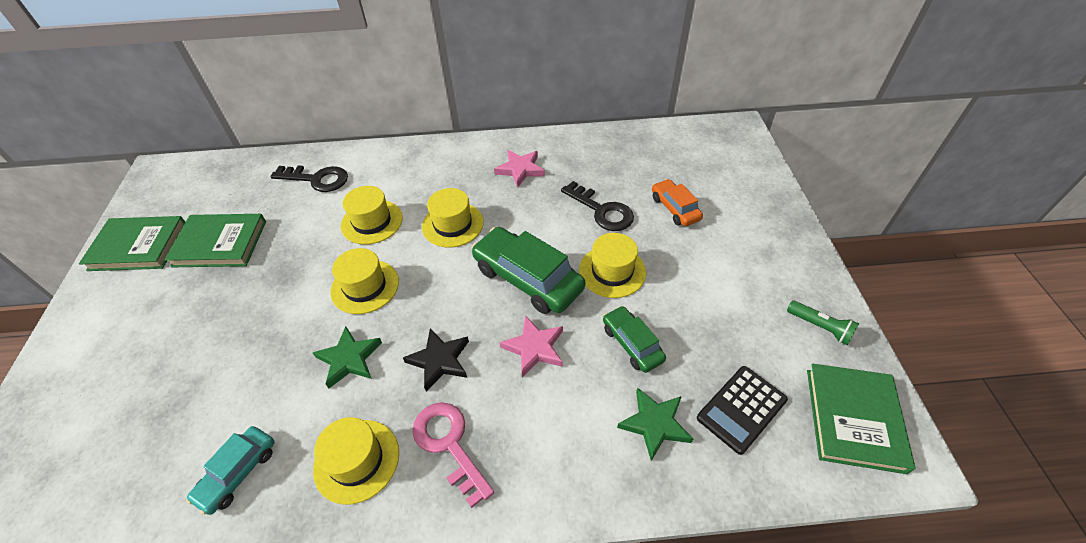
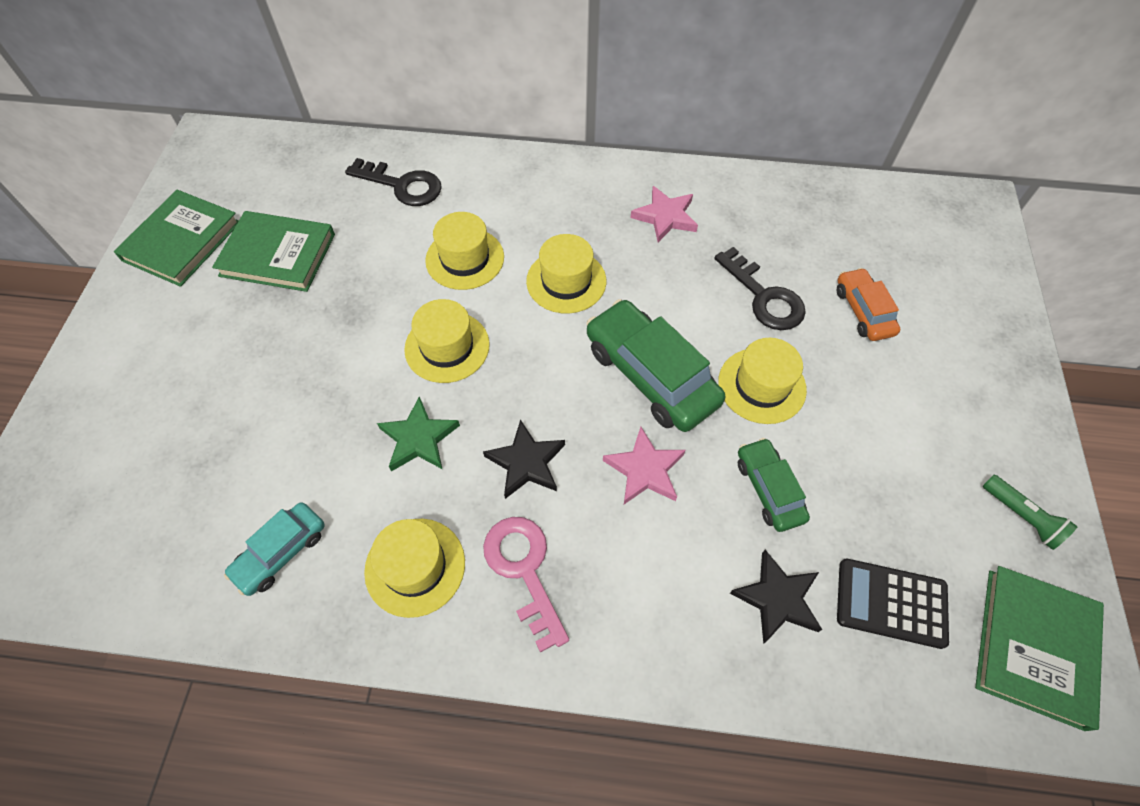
camera: 10 degrees right, 10 degrees up
green book [79,216,185,271] -> green book turned 75 degrees counterclockwise [114,190,238,287]
green star [617,387,693,461] -> black star [730,550,822,644]
black calculator [697,366,788,455] -> black calculator turned 45 degrees clockwise [837,558,949,649]

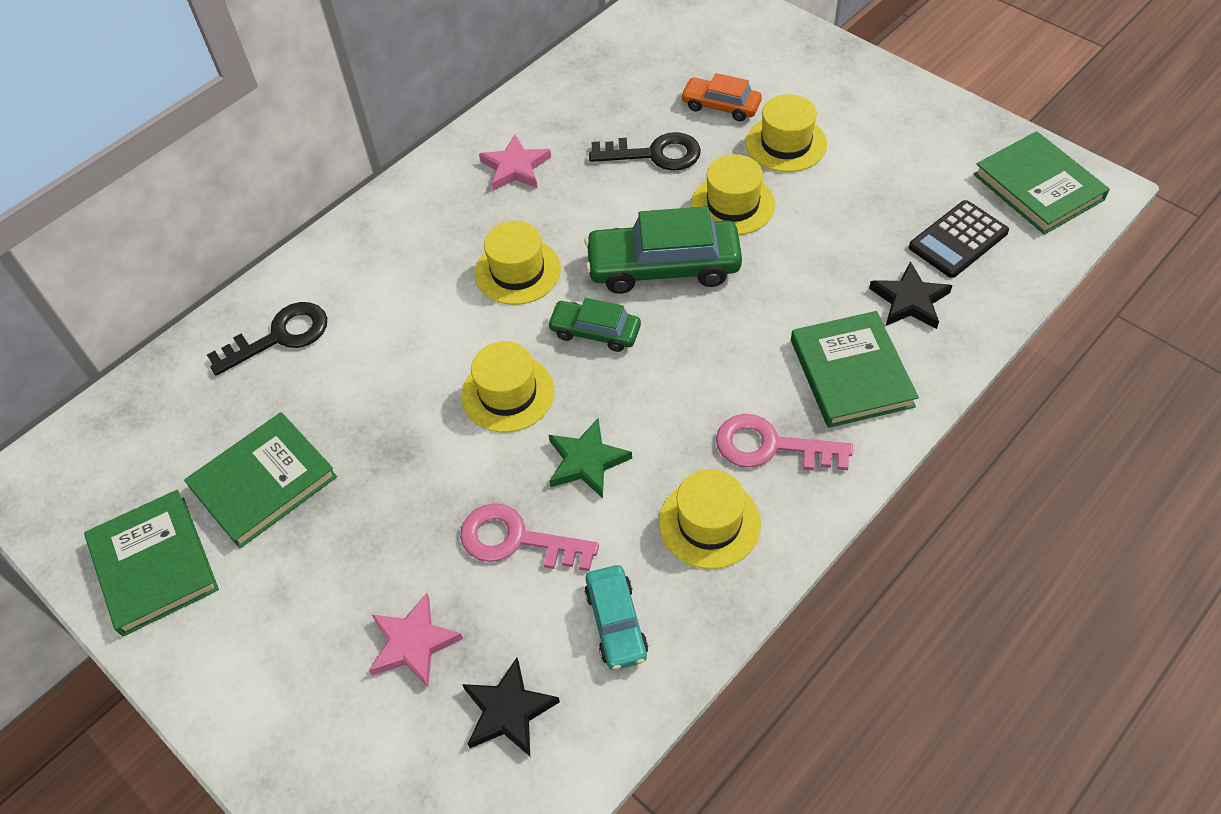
camera: 50 degrees left, 5 degrees down
yellow hat [425,212,504,290] -> yellow hat moved to [746,94,827,172]
black star [483,419,565,499] -> black star moved to [462,658,560,756]
pink star [603,427,685,504] -> pink star moved to [369,593,463,687]
green car [738,438,810,532] -> green car moved to [547,298,641,352]
green flashlight [983,475,1078,550] -> none
none -> pink key [460,503,599,571]
none -> green book [791,311,919,428]

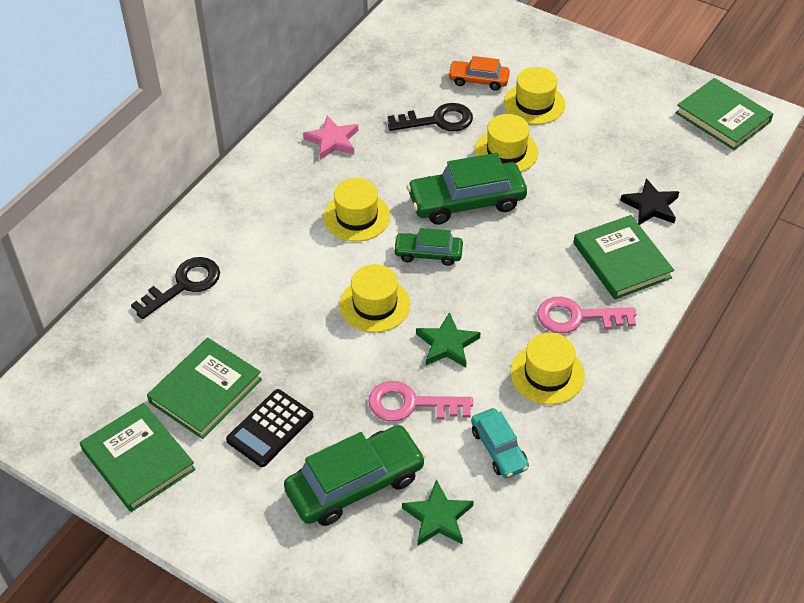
camera: 15 degrees left, 5 degrees down
pink star [369,593,463,687] -> green car [284,425,426,526]
black star [462,658,560,756] -> green star [402,479,474,546]
black calculator [909,200,1009,278] -> black calculator moved to [226,389,313,467]

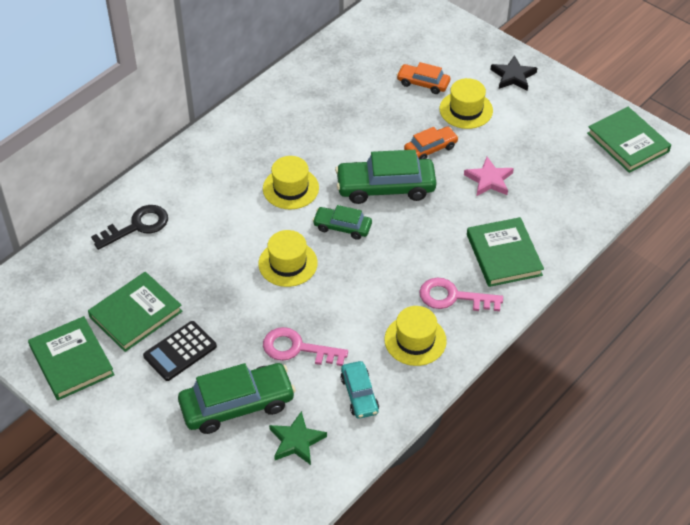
camera: 10 degrees right, 0 degrees up
pink star [303,116,358,160] -> pink star moved to [464,157,514,196]
black key [388,103,473,131] -> none
green star [416,312,481,368] -> none
yellow hat [475,114,539,172] -> orange car [404,126,459,159]
black star [620,178,679,225] -> black star moved to [490,55,537,91]

